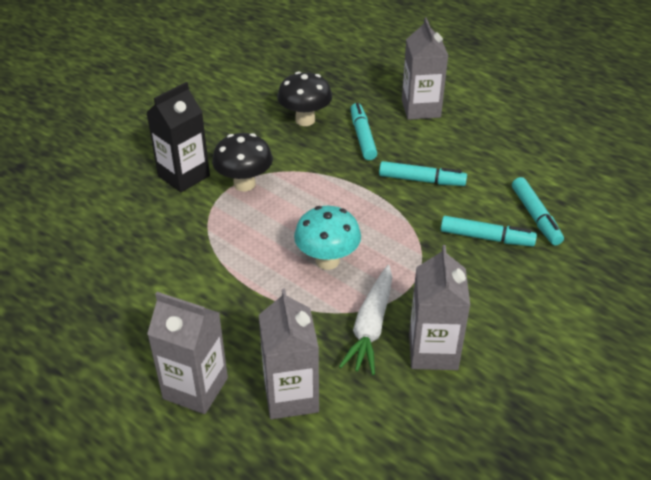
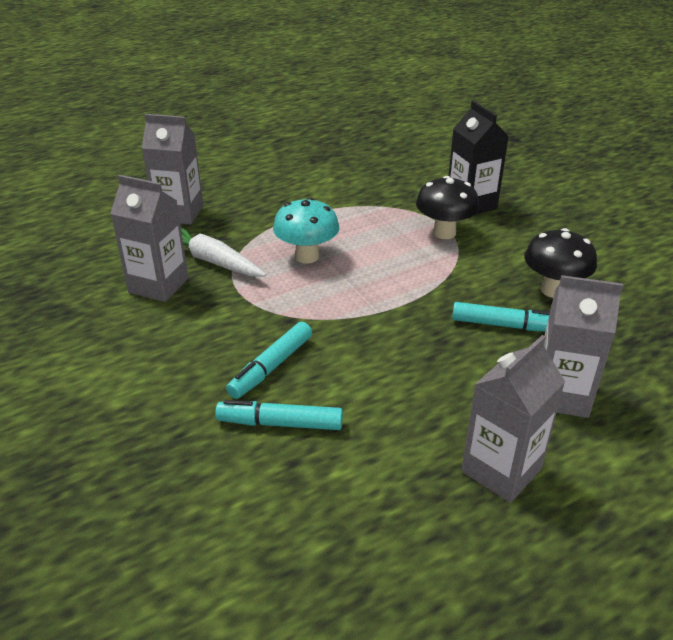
camera: 110 degrees right, 5 degrees down
grey carton [147,292,228,414] -> grey carton moved to [461,335,565,503]
turquoise marker [379,161,467,186] -> none

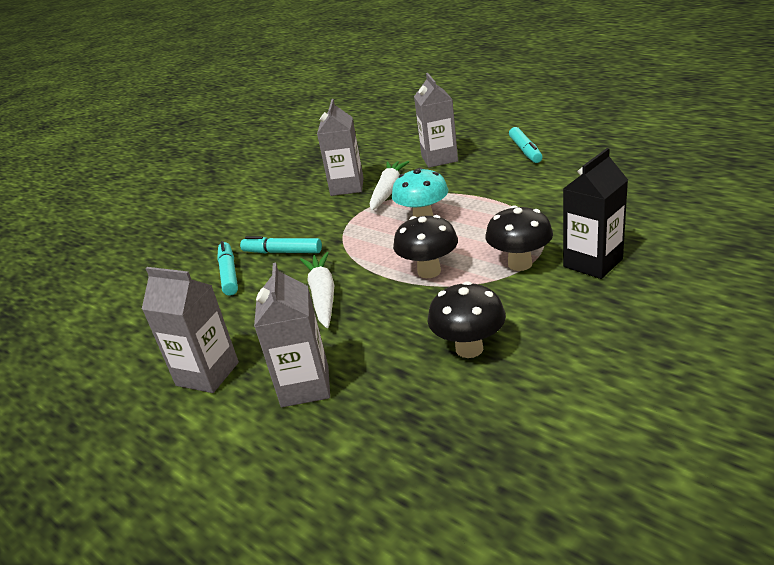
camera: 75 degrees right, 5 degrees down
turquoise marker [452,302,550,332] -> turquoise marker moved to [509,127,543,163]
none -> white carrot [300,252,334,328]
none -> black mushroom [393,215,458,278]

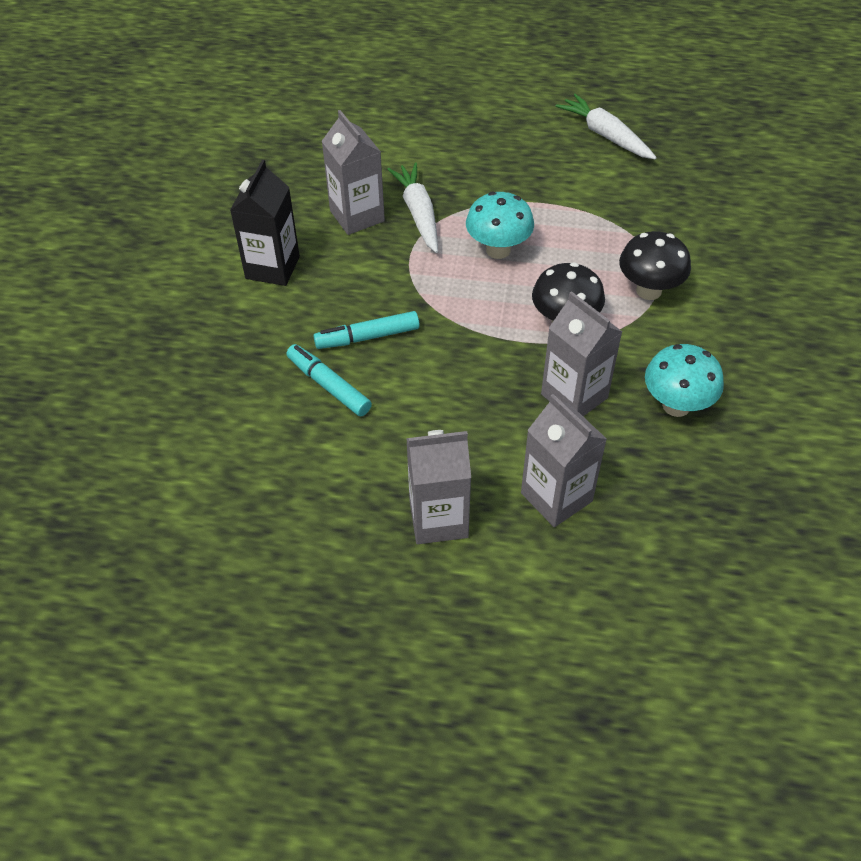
camera: 35 degrees left, 20 degrees up
white carrot [300,252,334,328] -> white carrot moved to [555,94,657,159]
grey carton [414,73,458,168] -> grey carton moved to [541,291,622,416]
black mushroom [427,281,506,358] -> turquoise mushroom [645,344,724,417]
turquoise marker [509,127,543,163] -> none
black carton [563,148,628,279] -> black carton moved to [230,160,300,286]

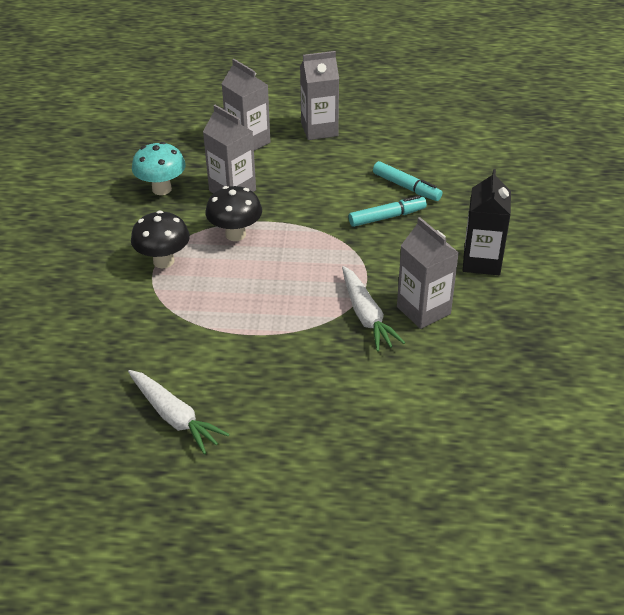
camera: 175 degrees right, 10 degrees down
turquoise mushroom [466,192,534,259] -> none

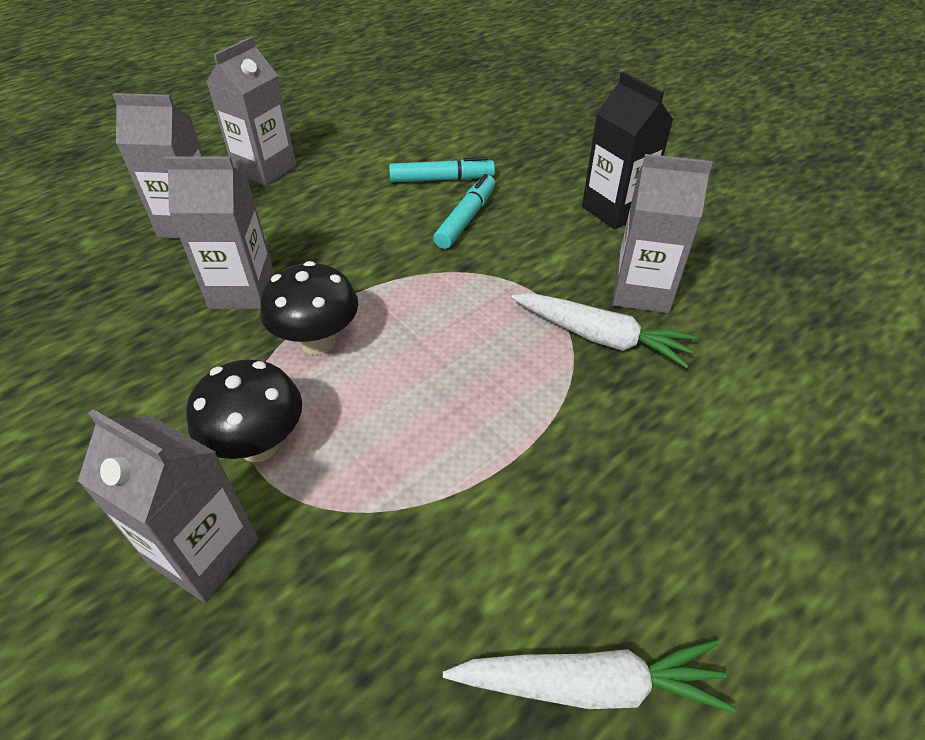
camera: 45 degrees left, 5 degrees up
turquoise mushroom [132,142,186,195] -> none
none -> grey carton [78,409,259,602]

